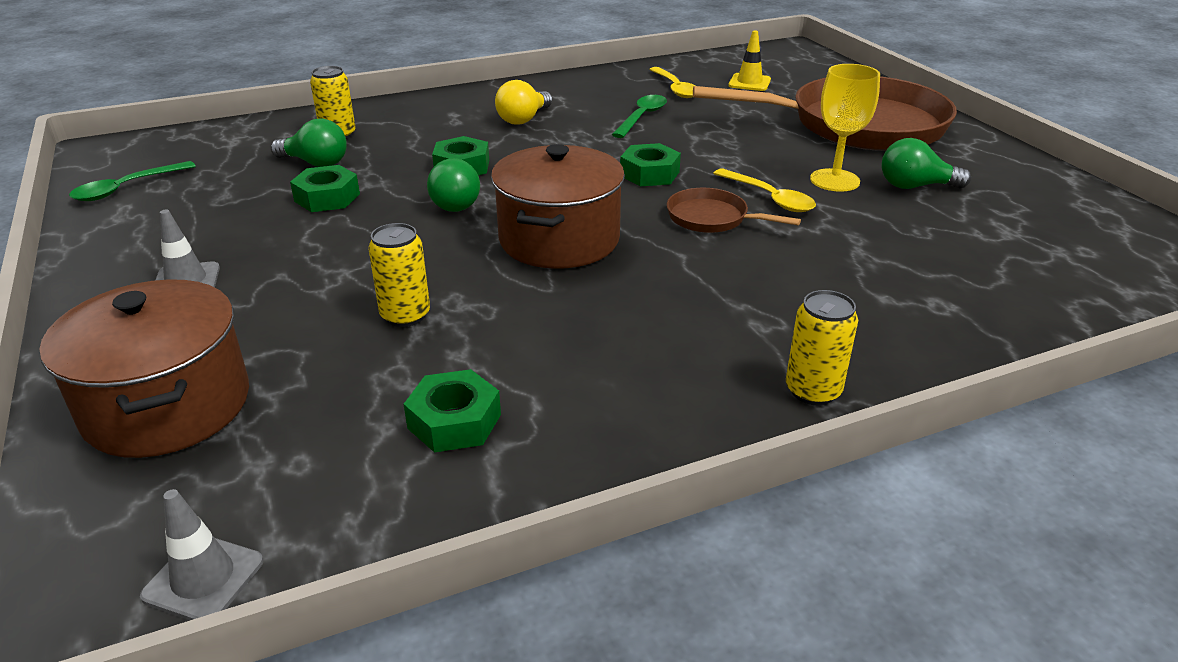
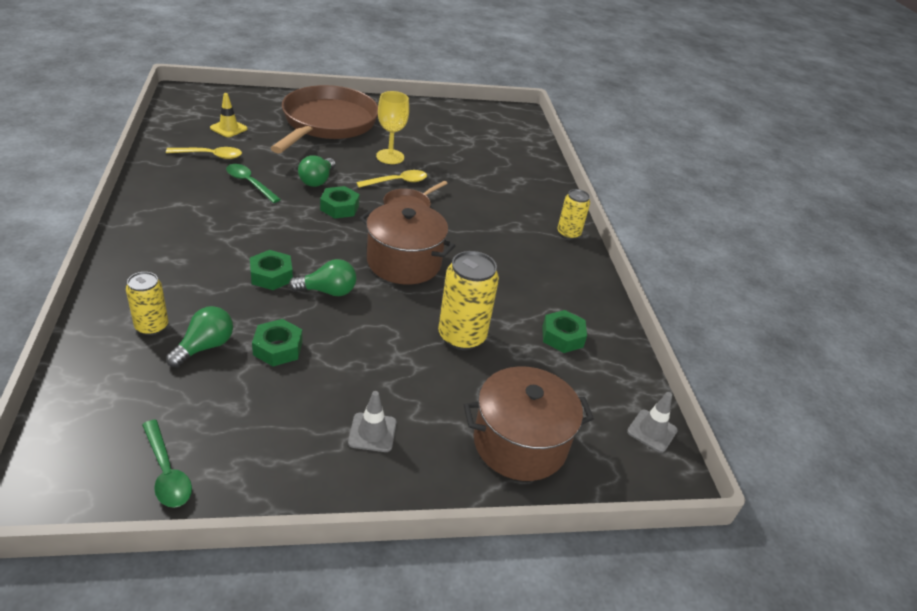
camera: 80 degrees left, 5 degrees up
yellow can [368,223,430,327] -> yellow can [438,251,499,350], size x1.63
yellow light bulb [495,80,552,125] -> none
green light bulb [881,138,971,189] -> green light bulb moved to [298,155,336,187]

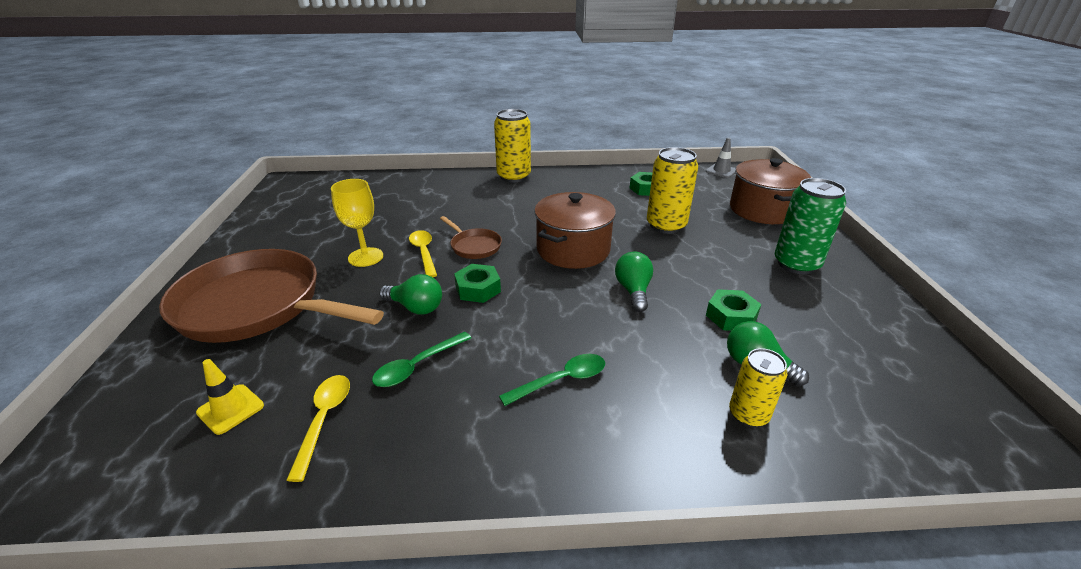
camera: 80 degrees left, 5 degrees down
green spoon [142,420,192,508] -> green spoon moved to [499,354,605,406]
green nut [250,250,293,290] -> none
grey traffic cone [348,391,397,452] -> green can [775,178,846,274]
yellow can [557,189,590,240] -> yellow can [494,109,531,183], size x1.63

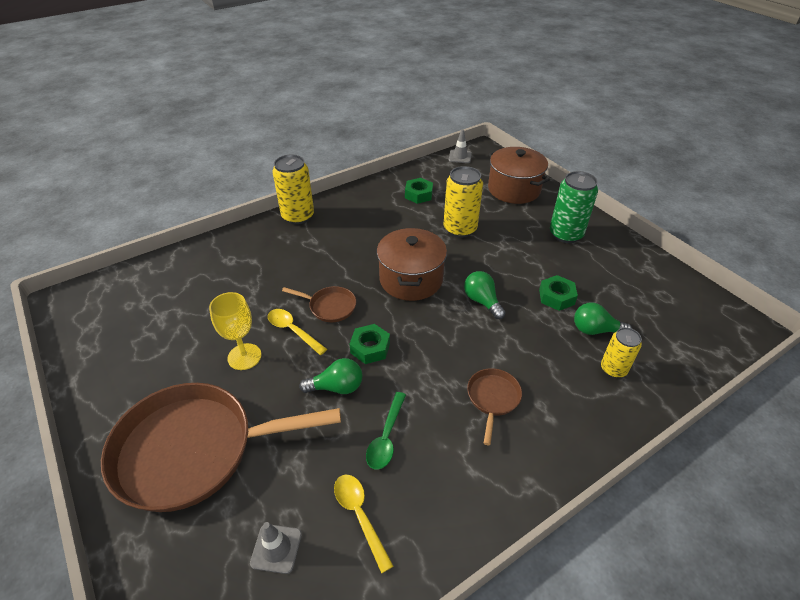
camera: 30 degrees left, 10 degrees up
yellow traffic cone [196,359,264,435] -> grey traffic cone [250,522,302,574]
green spoon [499,354,605,406] -> brown pan [467,368,522,445]

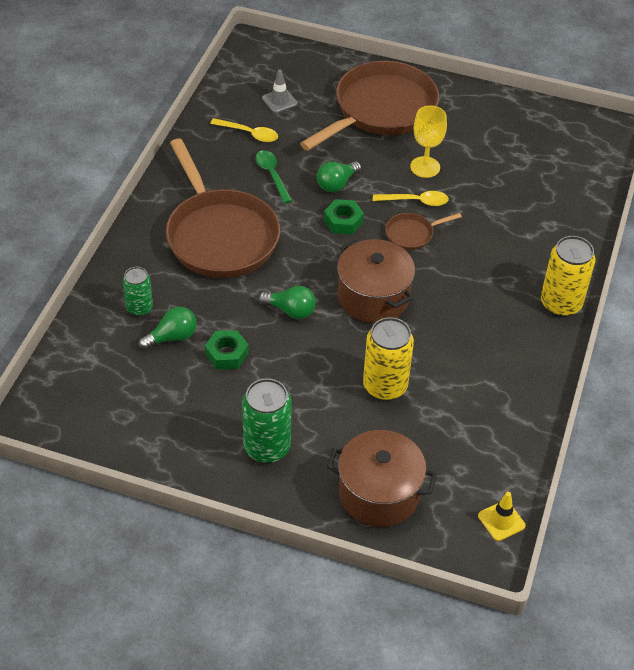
camera: 140 degrees right, 5 degrees up
green nut [405,178,433,204] -> none
grey traffic cone [449,129,472,163] -> yellow traffic cone [478,492,526,541]
brown pan [467,368,522,445] -> brown pan [166,138,280,278], size x2.34
yellow can [601,327,642,378] -> green can [123,267,153,316]

